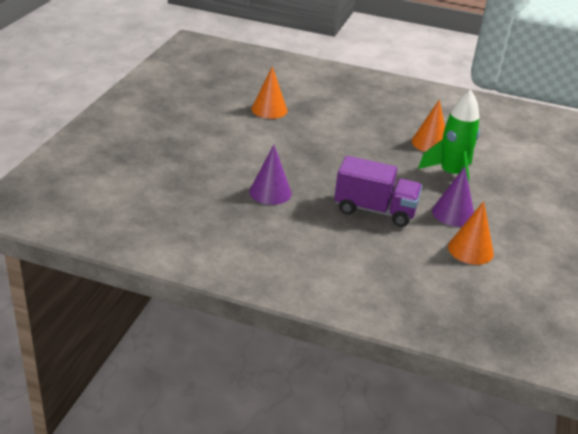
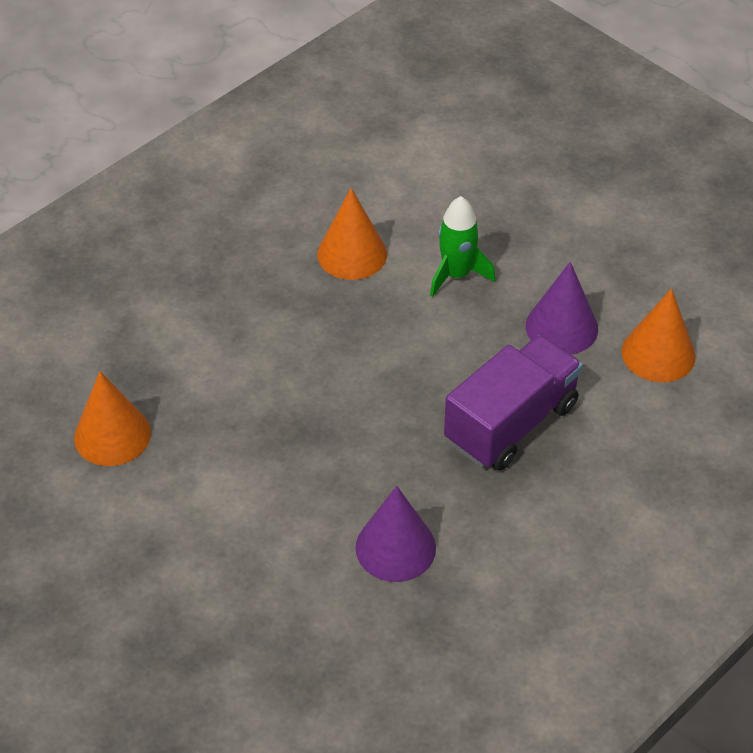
camera: 60 degrees left, 15 degrees up
green rocket [418,90,480,183] -> green rocket [430,196,495,297], size x0.66

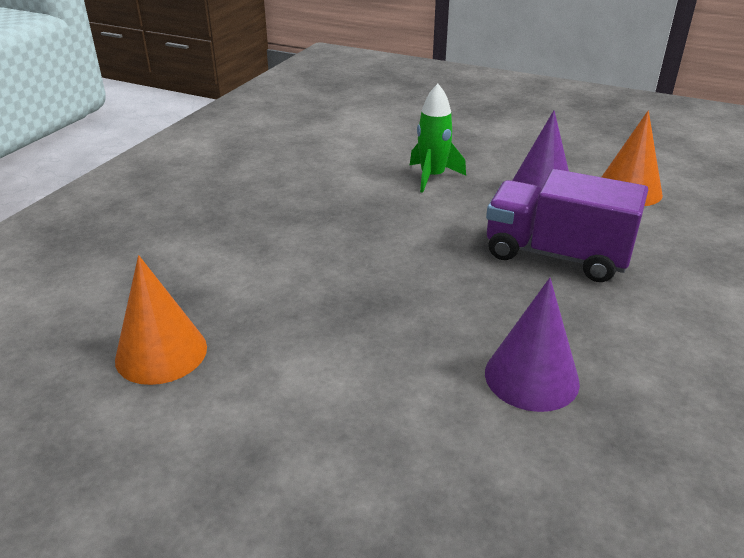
camera: 20 degrees left, 15 degrees down
orange cone [317,188,387,280] -> none
purple truck [444,335,583,471] -> purple truck turned 90 degrees counterclockwise [486,169,648,282]

